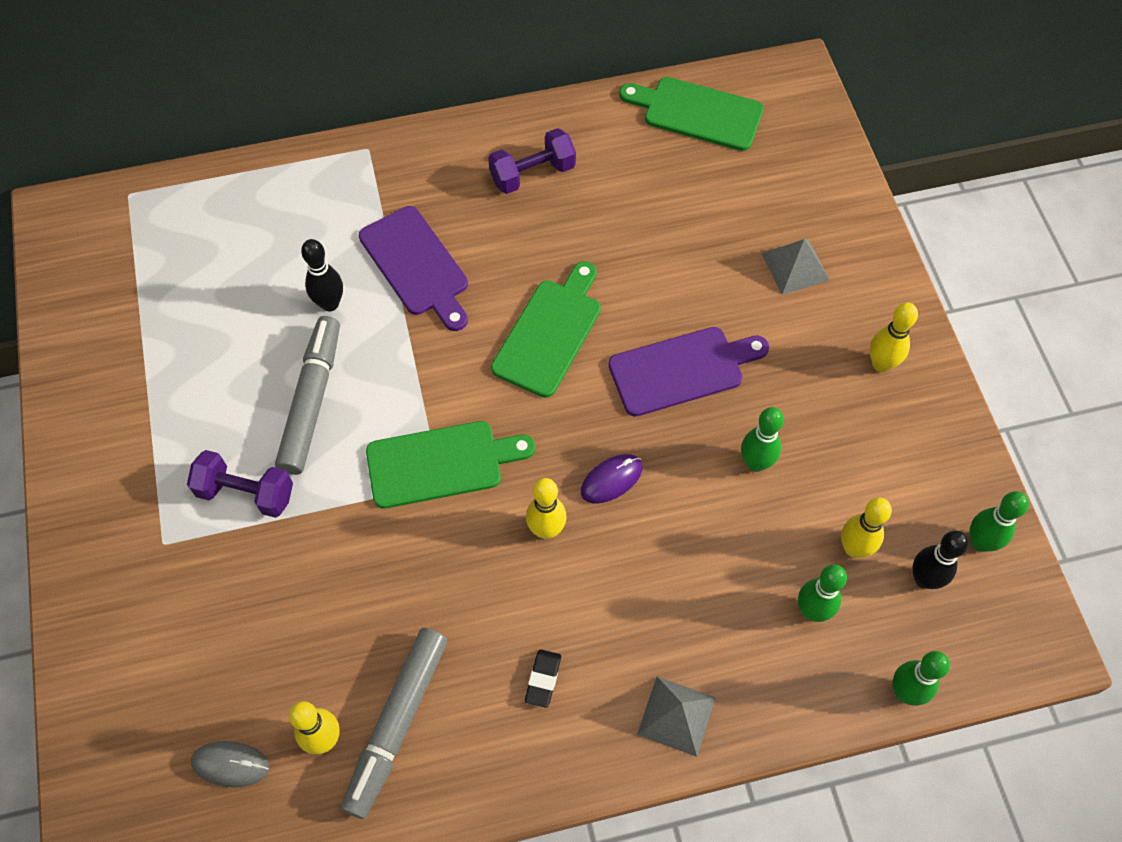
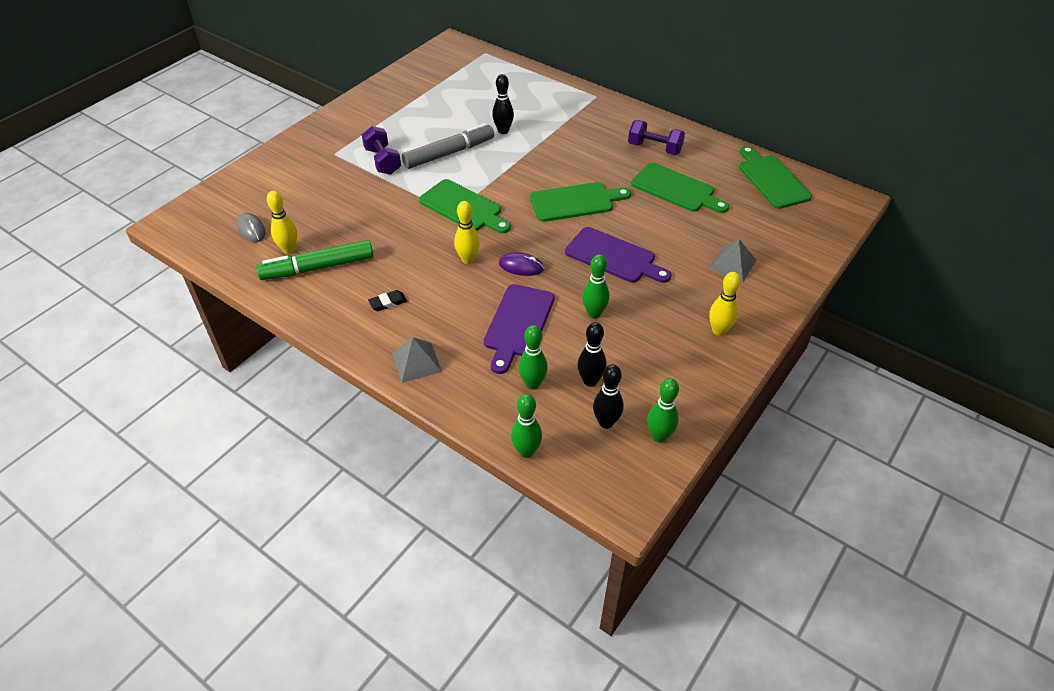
camera: 50 degrees right, 15 degrees down
grey marker [341,628,448,819] -> green marker [256,240,374,280]
purple cutting board [359,206,468,331] -> purple cutting board moved to [484,284,554,374]
yellow bowling pin [841,498,892,558] -> black bowling pin [577,322,607,387]
none -> green cutting board [631,163,729,213]

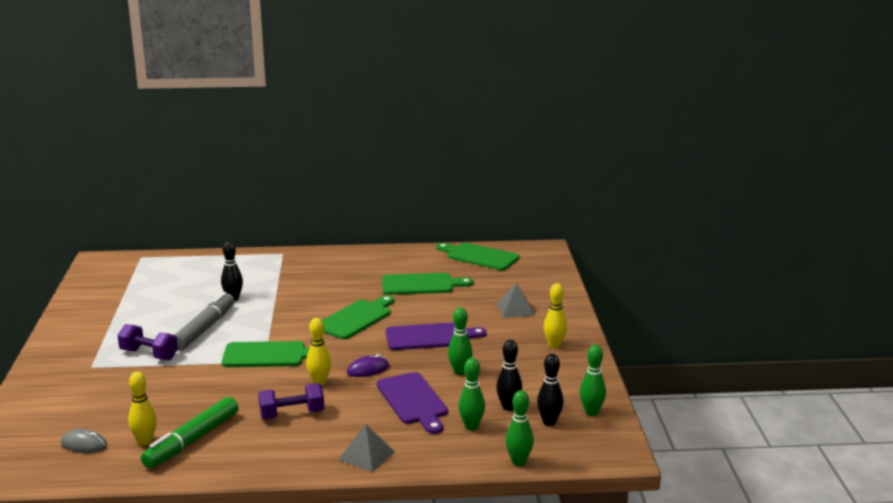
camera: 40 degrees left, 25 degrees down
black eraser [368,290,407,311] -> none
purple dumbbell [628,120,685,155] -> purple dumbbell moved to [258,383,324,419]

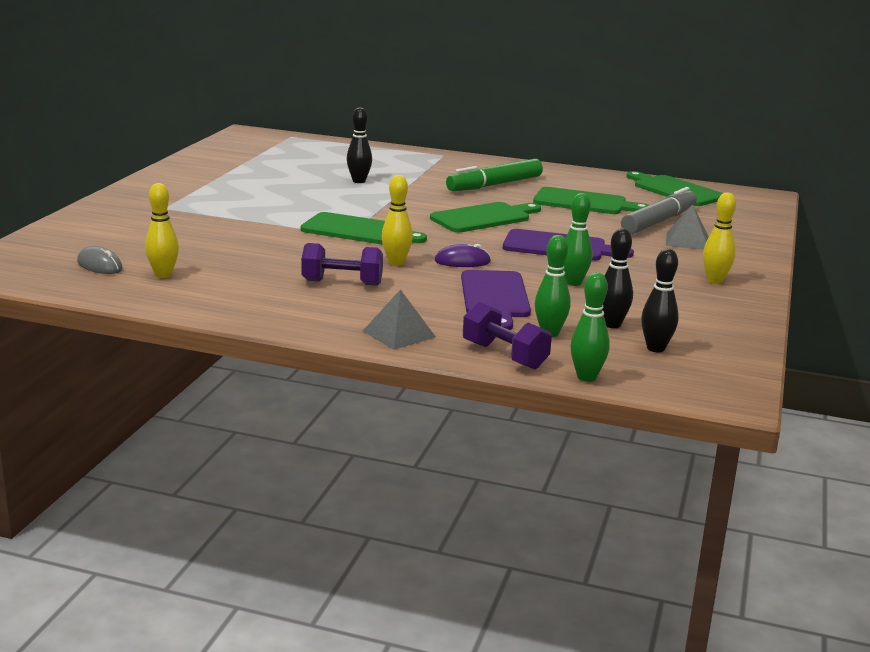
camera: 20 degrees right, 0 degrees up
purple dumbbell [117,324,178,360] -> purple dumbbell moved to [463,302,552,369]
green marker [141,397,238,469] -> green marker moved to [446,159,543,191]
grey marker [175,292,235,350] -> grey marker moved to [621,187,697,235]
green bowling pin [580,345,606,416] -> none

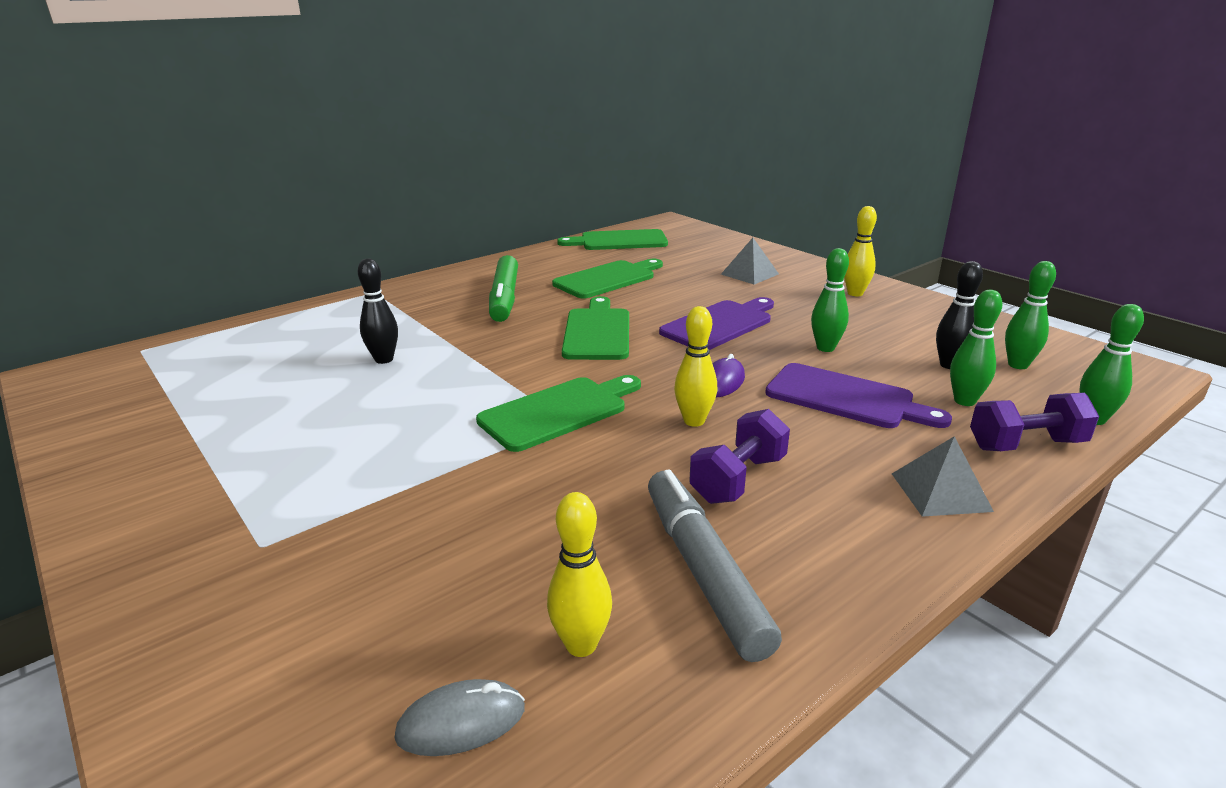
camera: 55 degrees left, 5 degrees up
grey marker [621,187,697,235] -> grey marker moved to [648,469,782,662]
black bowling pin [641,249,679,352] -> green bowling pin [1005,261,1056,369]

